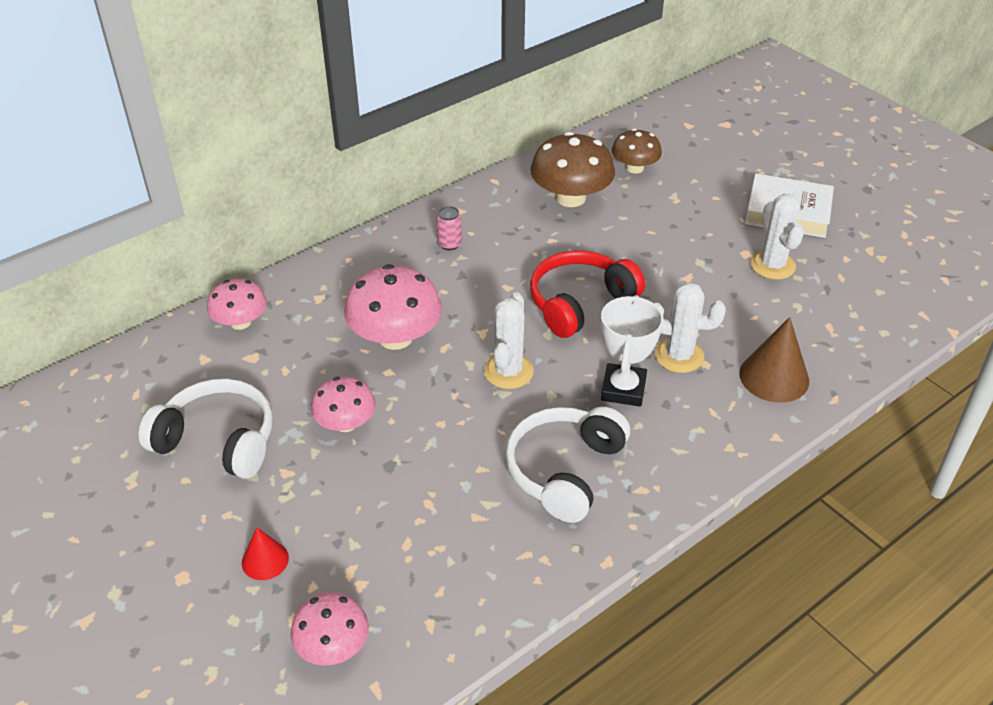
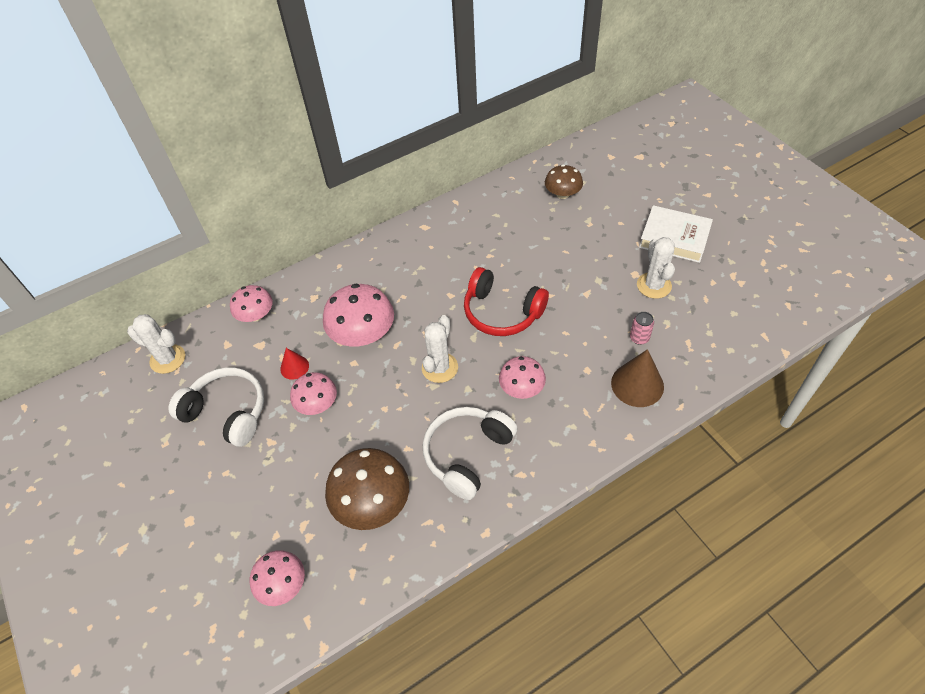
camera: 10 degrees right, 10 degrees up
red cone [242,527,289,580] -> red cone moved to [280,348,309,380]
pink can [436,206,462,250] -> pink can moved to [630,312,654,345]
brown mushroom [530,132,615,207] -> brown mushroom moved to [325,448,409,530]
red headphones [530,250,645,338] -> red headphones turned 120 degrees counterclockwise [464,267,549,336]
white trophy [601,295,663,407] -> pink mushroom [499,356,546,399]
white cactus [654,282,726,373] -> white cactus moved to [127,314,185,374]

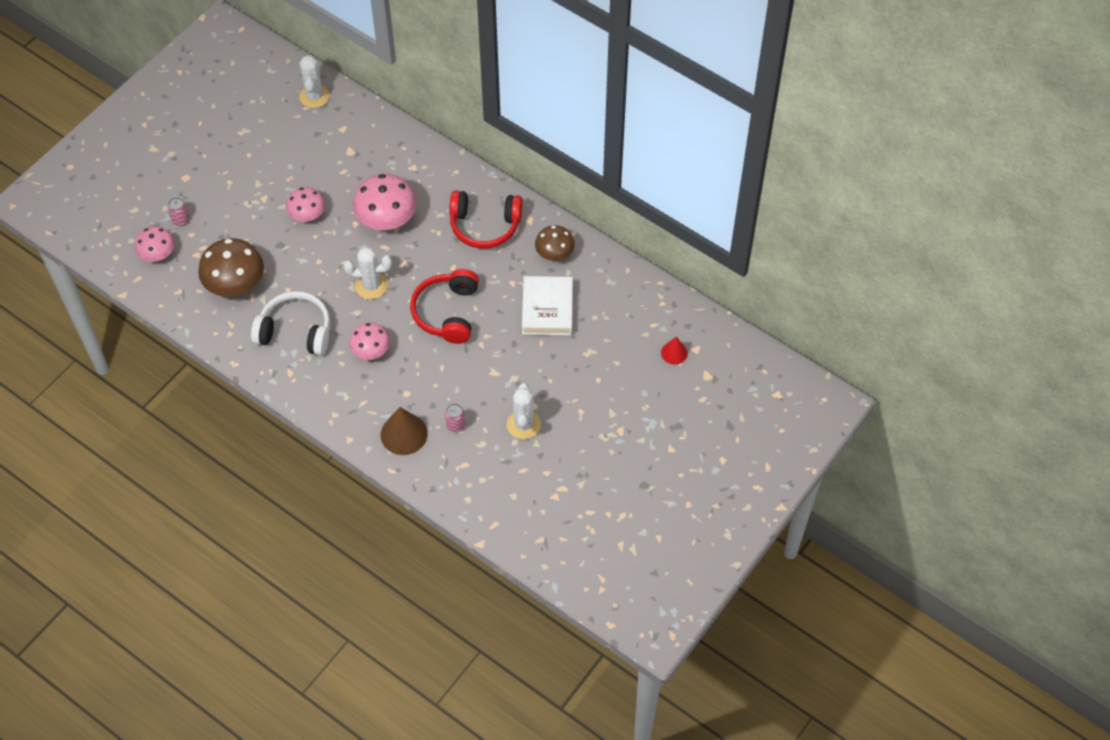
camera: 65 degrees right, 5 degrees up
white headphones [168,367,264,447] -> none
pink mushroom [230,285,273,322] -> none
red cone [280,348,309,380] -> red cone moved to [661,337,688,365]
brown mushroom [545,165,583,199] -> brown mushroom moved to [535,225,575,261]
white cactus [637,237,675,299] -> white cactus turned 60 degrees counterclockwise [507,383,541,439]
white book [639,205,713,263] -> white book moved to [522,276,573,335]
none -> pink can [168,198,189,226]
none -> red headphones [449,190,523,249]

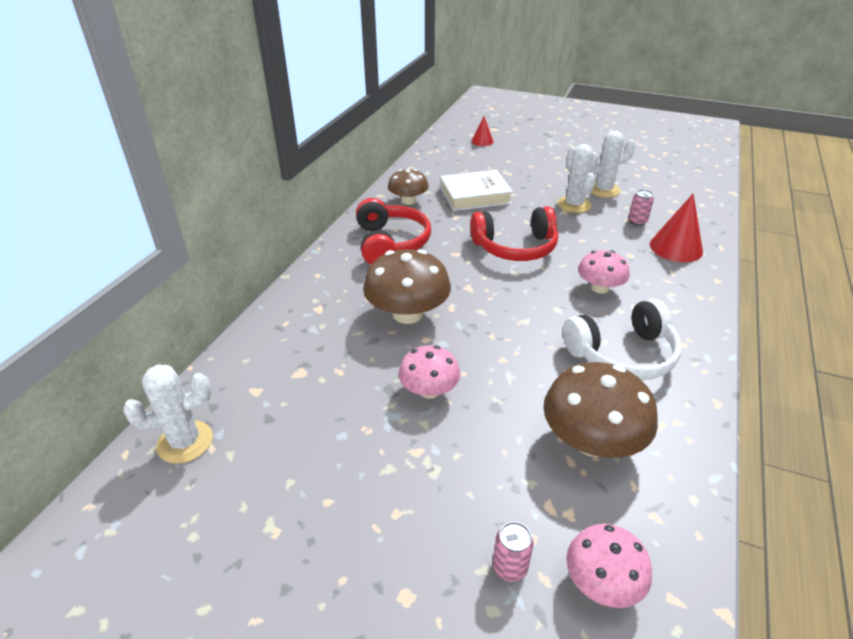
camera: 105 degrees left, 20 degrees down
white headphones [251,291,330,355] -> white headphones turned 105 degrees counterclockwise [563,299,682,381]
white cactus [344,247,392,299] -> white cactus moved to [558,144,595,213]
pink mushroom [353,174,417,230] -> brown mushroom [363,249,451,324]
brown cone [381,407,428,455] -> red cone [650,193,703,262]

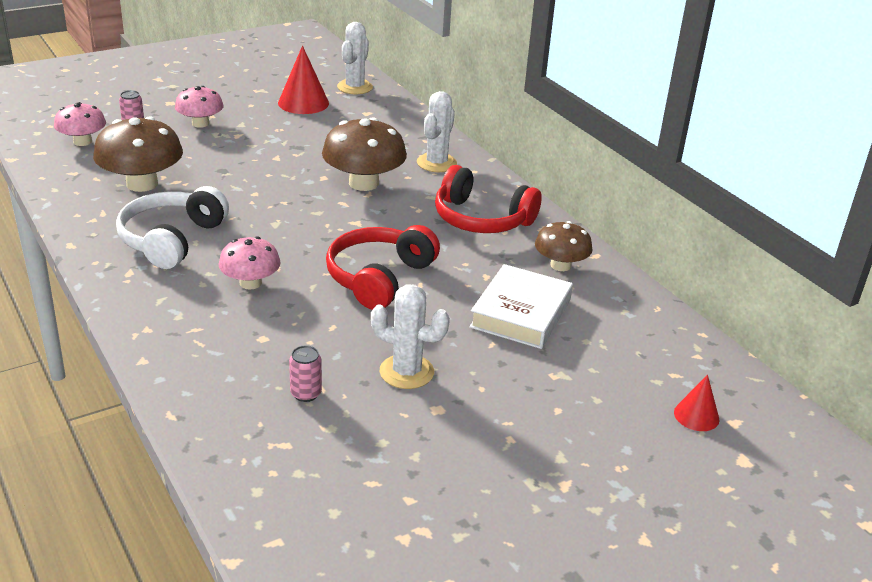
camera: 125 degrees right, 5 degrees down
pink mushroom [399,345,460,399] -> pink mushroom moved to [175,86,224,128]
white cactus [590,131,636,198] -> white cactus moved to [417,91,457,172]
red cone [650,193,703,262] -> red cone moved to [278,46,329,114]

